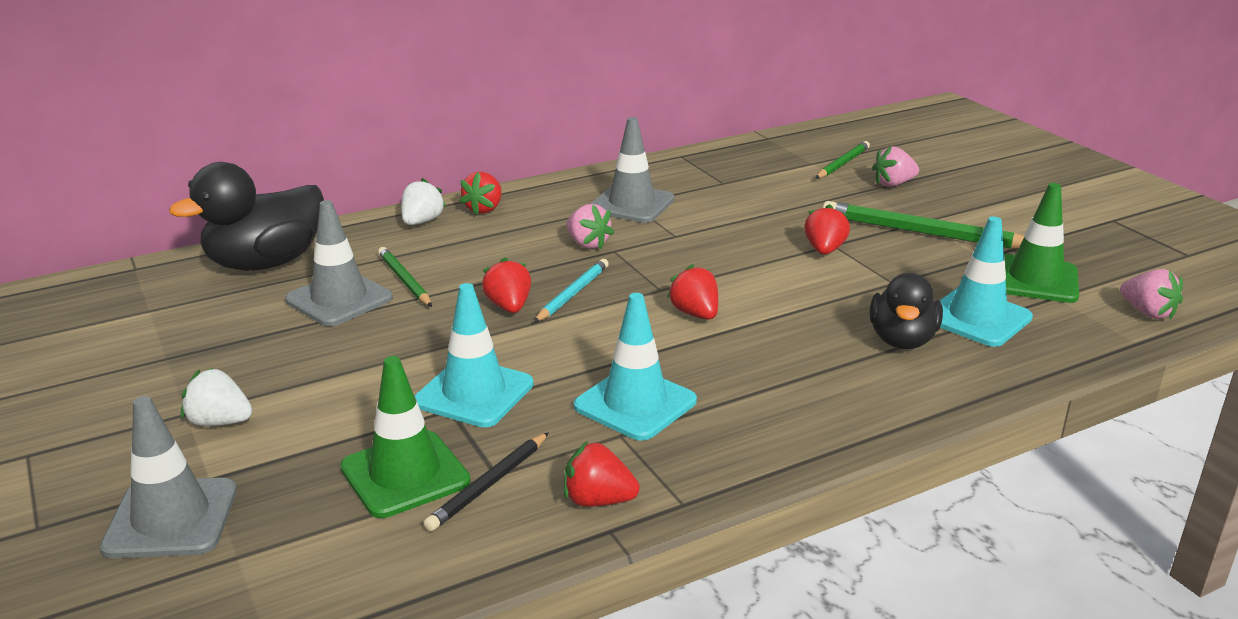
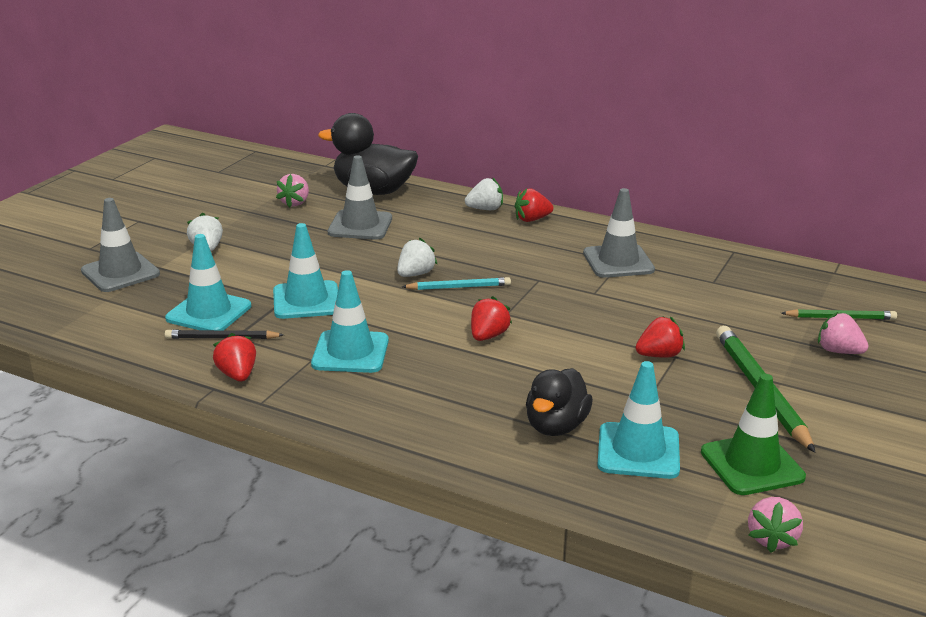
camera: 55 degrees right, 0 degrees up
green traffic cone [340,356,471,518] -> turquoise traffic cone [165,234,251,330]
green pencil [378,247,432,307] -> none
red strawberry [482,257,531,313] -> white strawberry [397,238,437,277]
pink strawberry [566,204,614,249] -> pink strawberry moved to [276,174,309,208]
black duck [870,273,943,349] -> black duck turned 45 degrees counterclockwise [526,368,593,436]

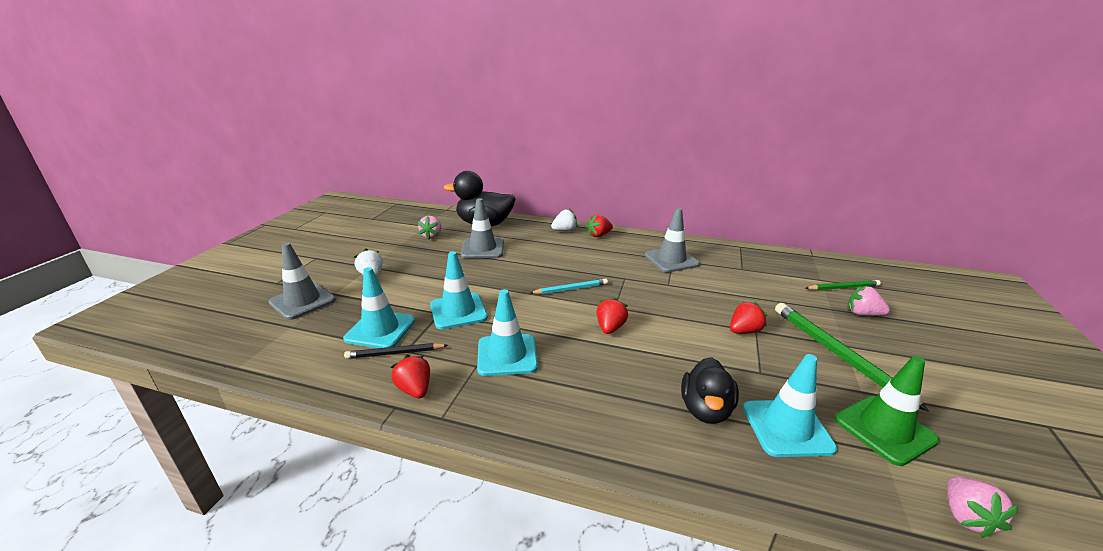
camera: 10 degrees left, 0 degrees up
white strawberry [397,238,437,277] -> none

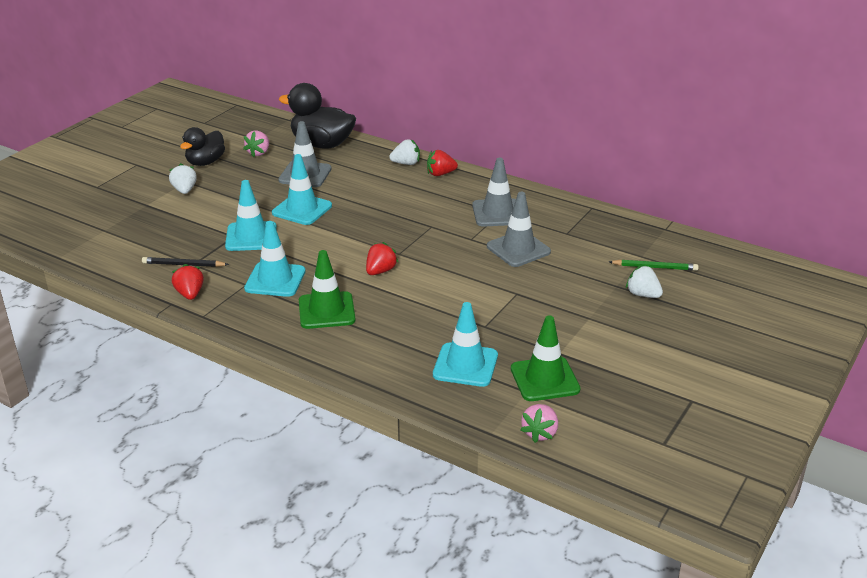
camera: 15 degrees right, 5 degrees up
grey traffic cone [268,243,336,320] -> grey traffic cone moved to [487,192,551,267]
turquoise traffic cone [343,267,415,348] -> turquoise traffic cone moved to [272,154,332,225]
turquoise pencil [530,278,608,294] -> none
black duck [681,357,739,424] -> black duck moved to [180,127,225,166]
red strawberry [730,301,767,334] -> none
green pencil [775,303,929,412] -> none
pink strawberry [848,286,890,316] -> white strawberry [626,265,663,298]
none -> green traffic cone [299,250,356,329]

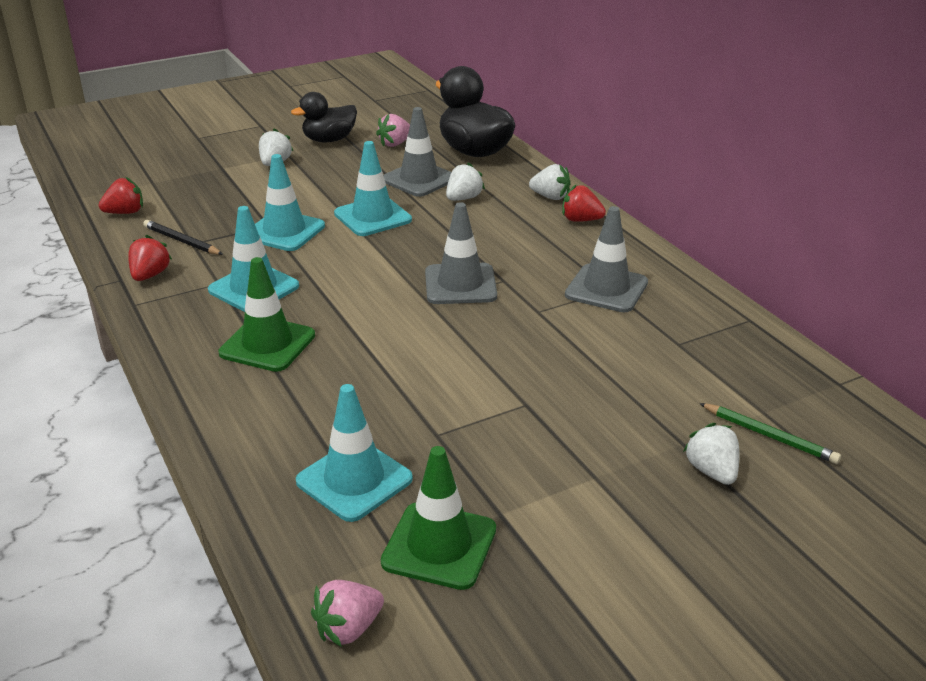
camera: 30 degrees right, 0 degrees up
red strawberry [366,242,399,275] -> red strawberry moved to [99,177,143,214]
grey traffic cone [487,192,551,267] -> grey traffic cone moved to [425,202,497,304]
none -> white strawberry [446,162,485,201]

